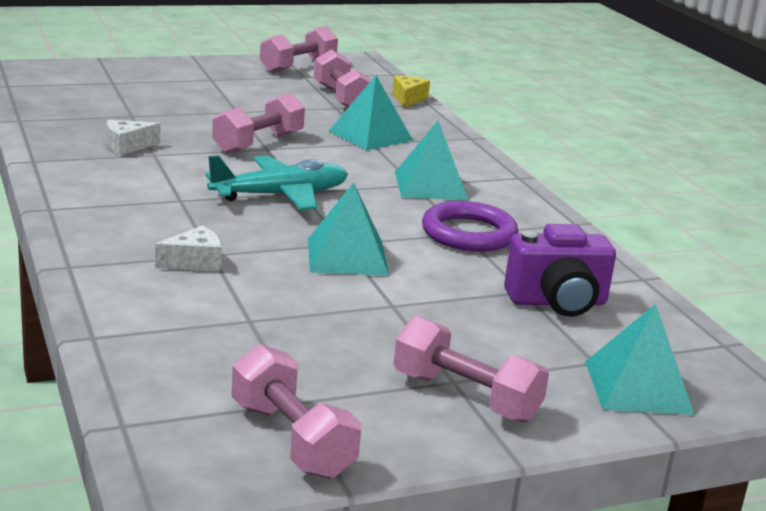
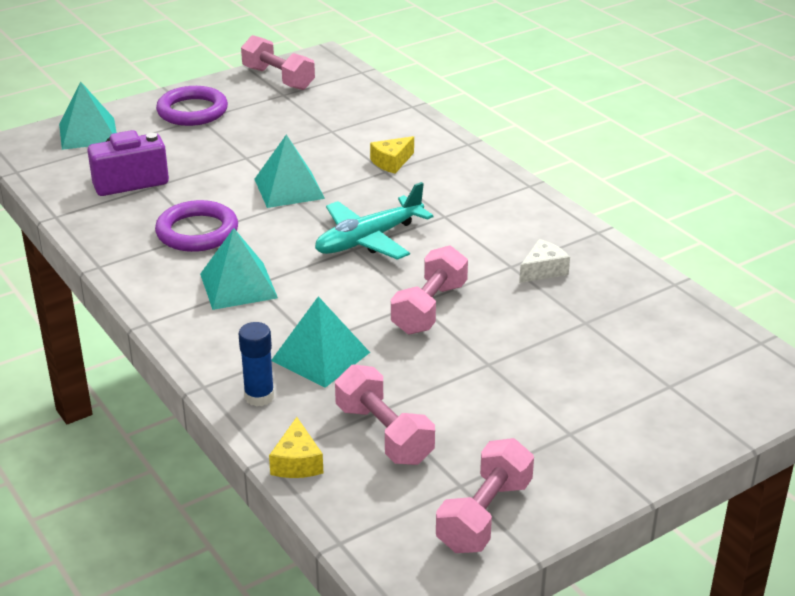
camera: 170 degrees right, 10 degrees up
white cheese [155,226,222,271] -> yellow cheese [370,136,414,174]
pink dumbbell [393,316,549,422] -> purple ring [156,86,228,126]
none -> blue glue stick [239,322,274,407]

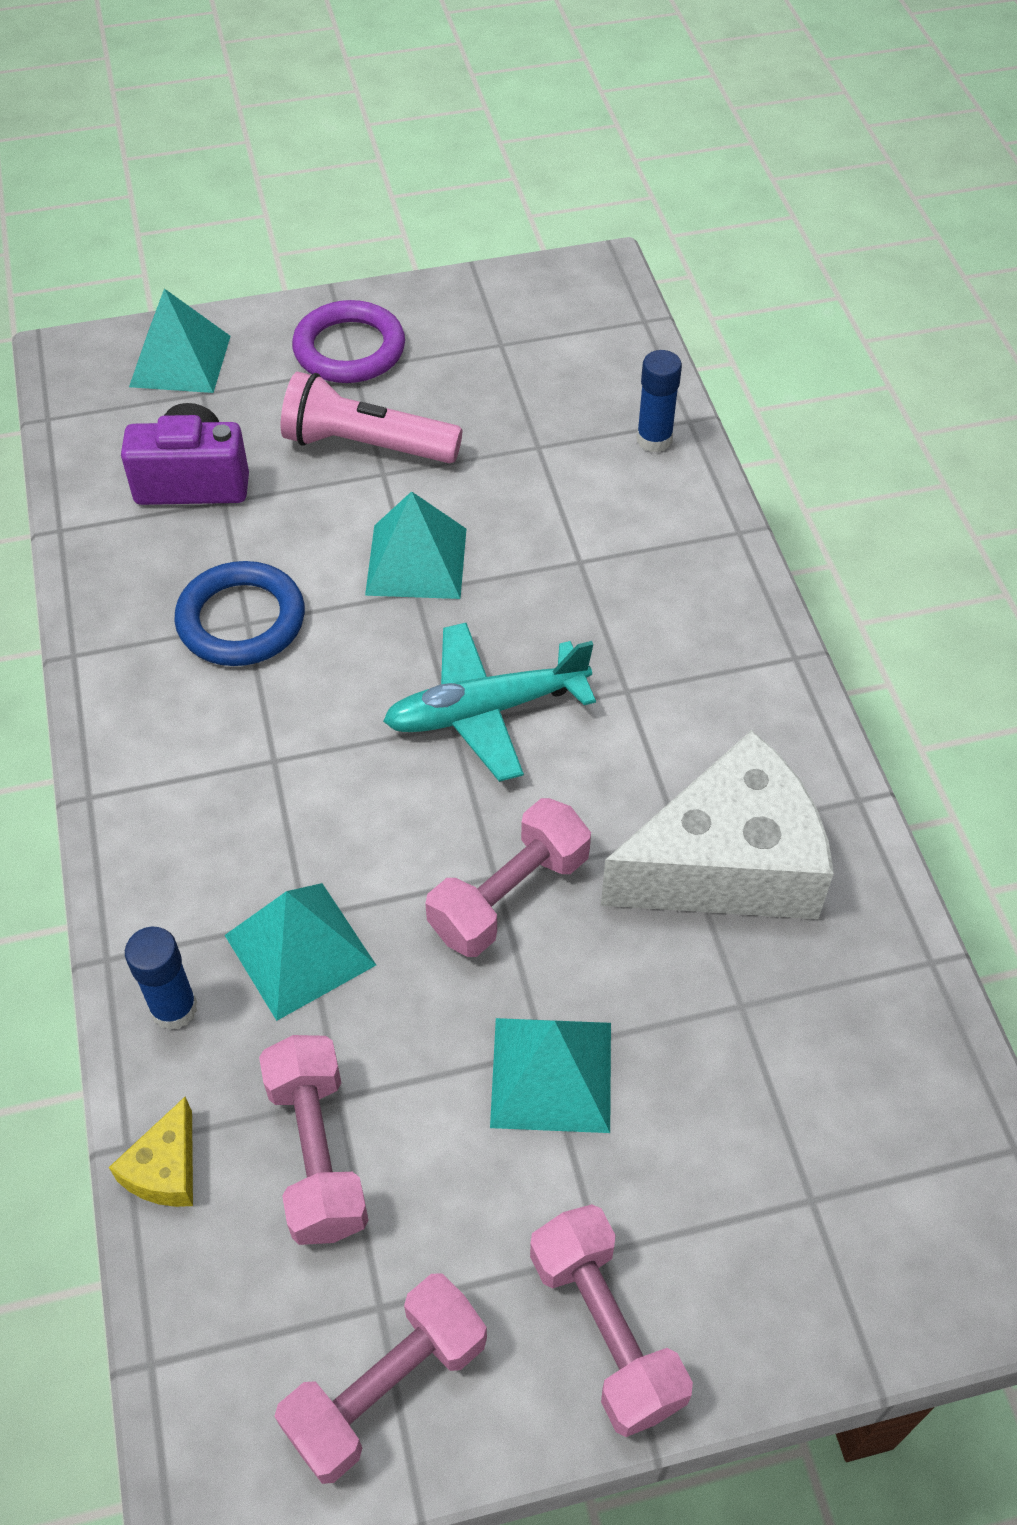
camera: 20 degrees right, 20 degrees up
purple ring [155,200,238,252] -> blue ring [174,561,305,666]
turquoise pyramid [200,228,278,310] -> turquoise pyramid moved to [490,1018,611,1133]
pink dumbbell [241,35,315,90] -> pink dumbbell moved to [530,1204,693,1437]
yellow cheese [370,136,414,174] -> none
white cheese [519,239,570,283] -> white cheese [601,730,834,919], size x2.44
none -> pink flashlight [281,372,462,463]
none -> blue glue stick [637,350,682,453]

